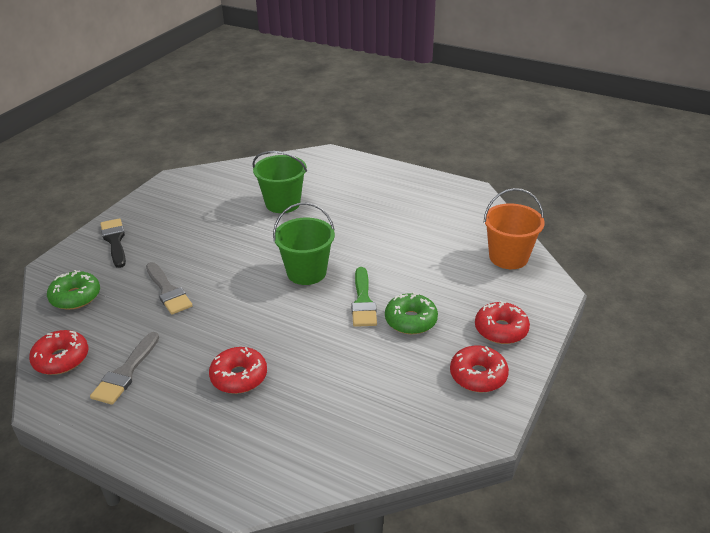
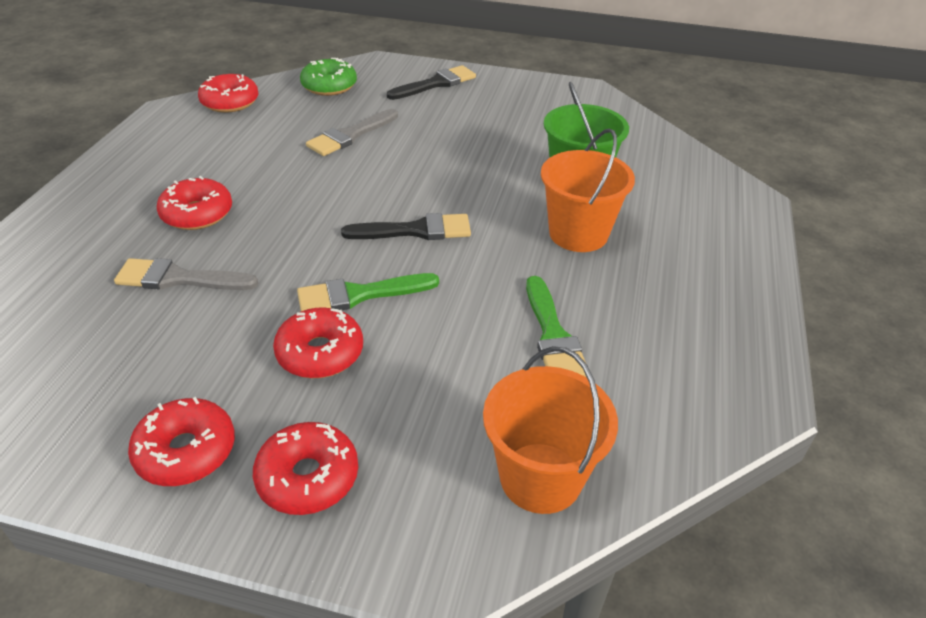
camera: 75 degrees right, 5 degrees up
grey brush [90,332,159,405] -> grey brush moved to [114,258,258,290]
green bucket [273,203,335,285] -> black brush [341,213,471,240]
green donut [385,292,438,334] -> red donut [273,307,363,378]
none -> green brush [526,276,586,377]
none -> orange bucket [541,128,635,252]

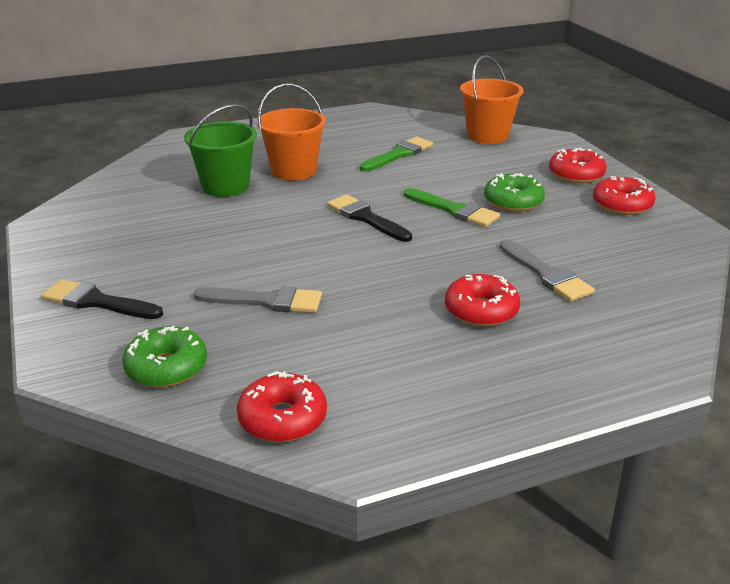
camera: 125 degrees left, 10 degrees down
red donut [273,307,363,378] -> green donut [484,173,545,212]

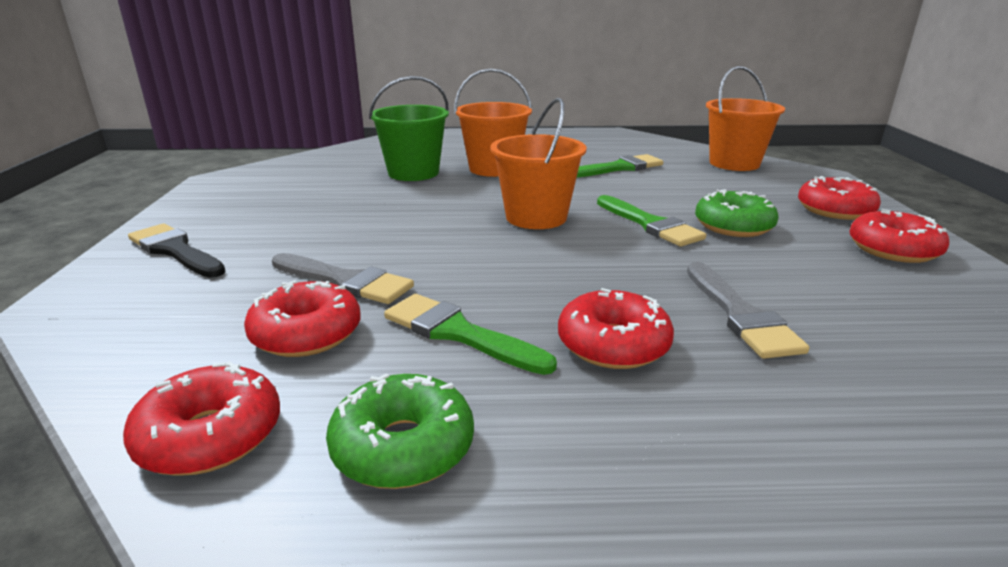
camera: 20 degrees right, 5 degrees down
green donut [122,326,207,388] -> green donut moved to [326,373,474,489]
black brush [327,194,412,242] -> orange bucket [491,98,587,229]
none -> red donut [244,280,361,357]
none -> green brush [384,294,557,375]

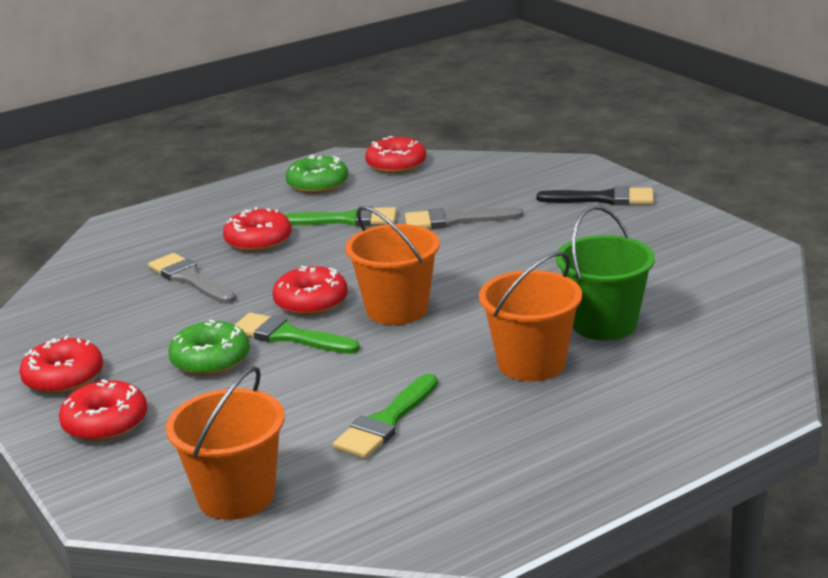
camera: 150 degrees right, 0 degrees up
red donut [244,280,361,357] -> red donut moved to [273,266,348,316]

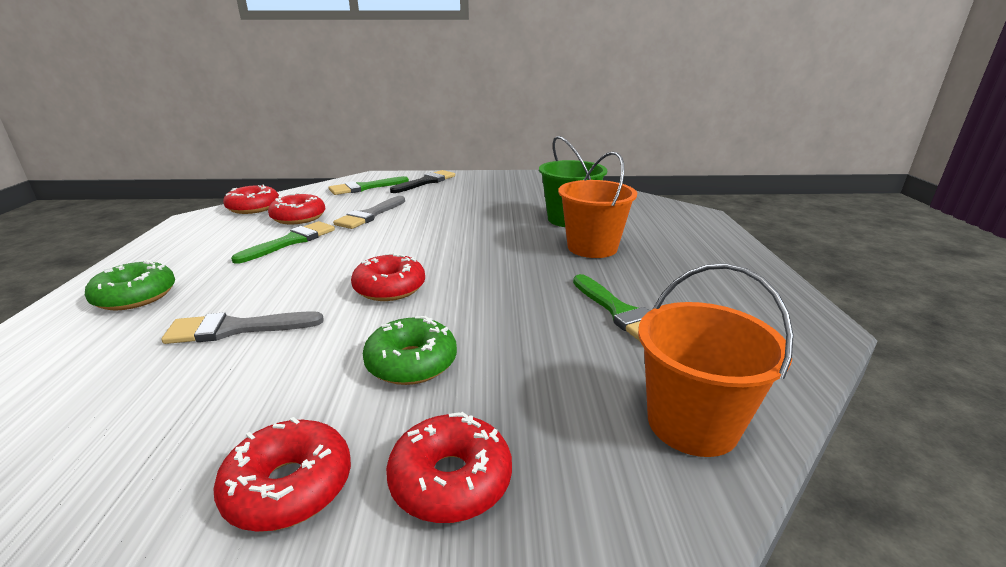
camera: 60 degrees left, 0 degrees up
red donut [223,207,292,252] -> red donut moved to [268,193,325,225]
green brush [235,313,360,354] -> green brush moved to [329,176,409,195]
green donut [286,155,348,194] -> green donut moved to [85,259,175,310]
orange bucket [345,206,440,325] -> none

